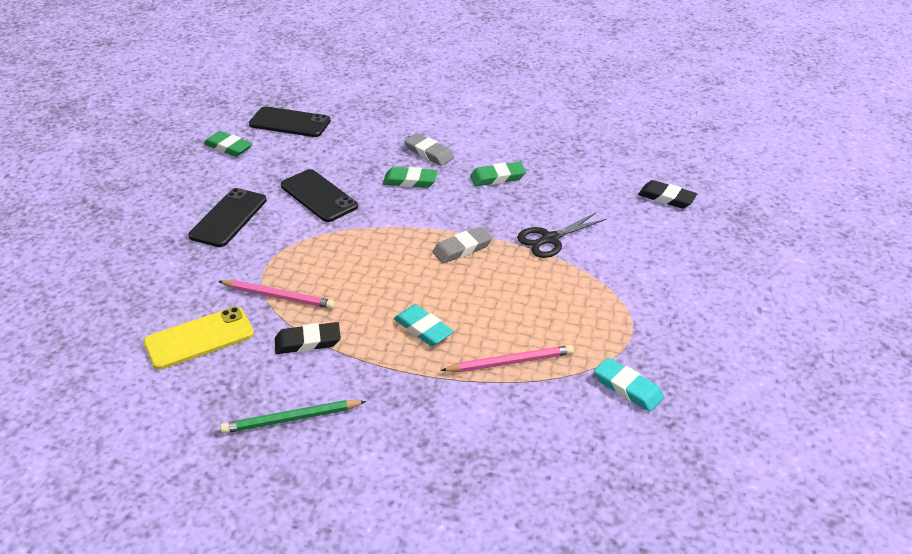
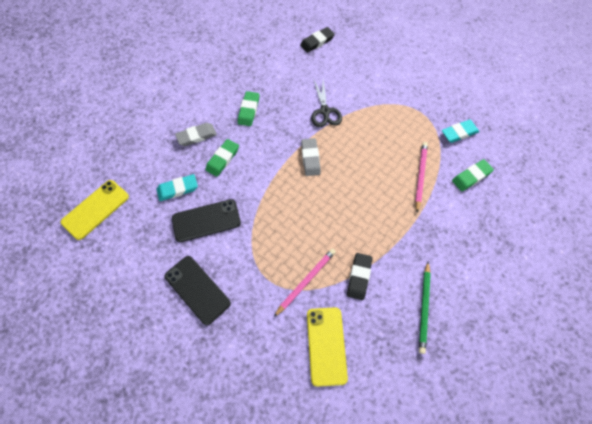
camera: 65 degrees left, 25 degrees up
green eraser [204,131,252,157] -> green eraser moved to [452,159,494,191]
black phone [249,106,331,137] -> yellow phone [61,180,129,240]
turquoise eraser [394,304,454,346] -> turquoise eraser moved to [156,174,198,201]

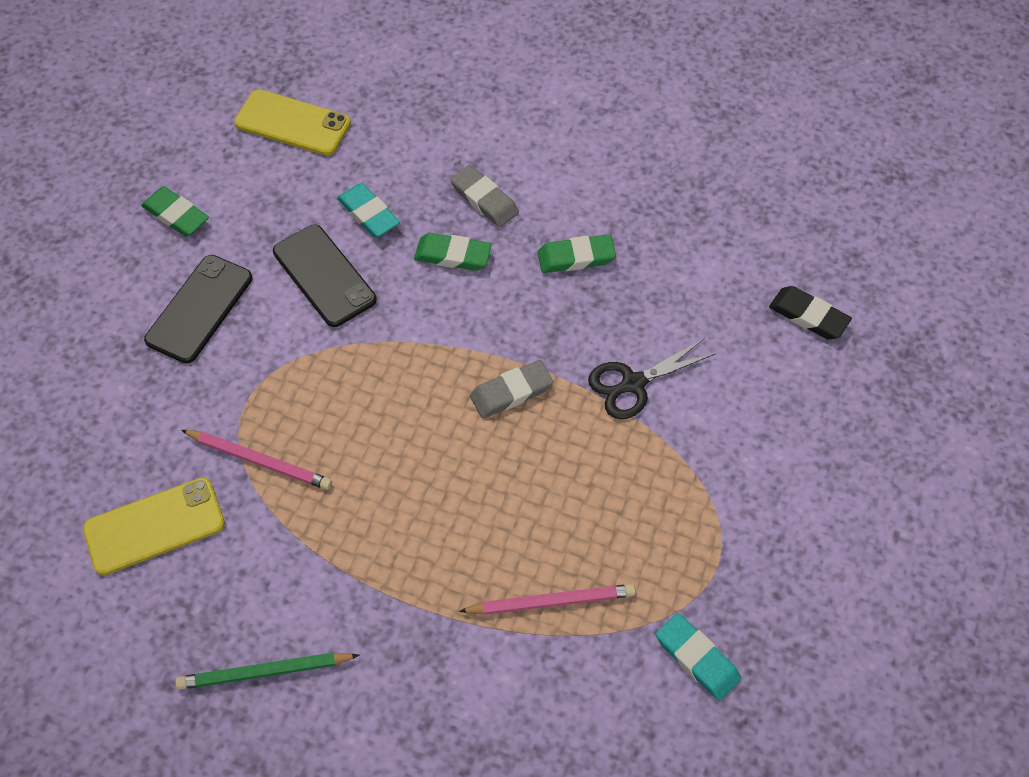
camera: 70 degrees right, 5 degrees down
black eraser [347,253,373,300] -> none
green eraser [452,159,494,191] -> green eraser moved to [141,186,209,237]

